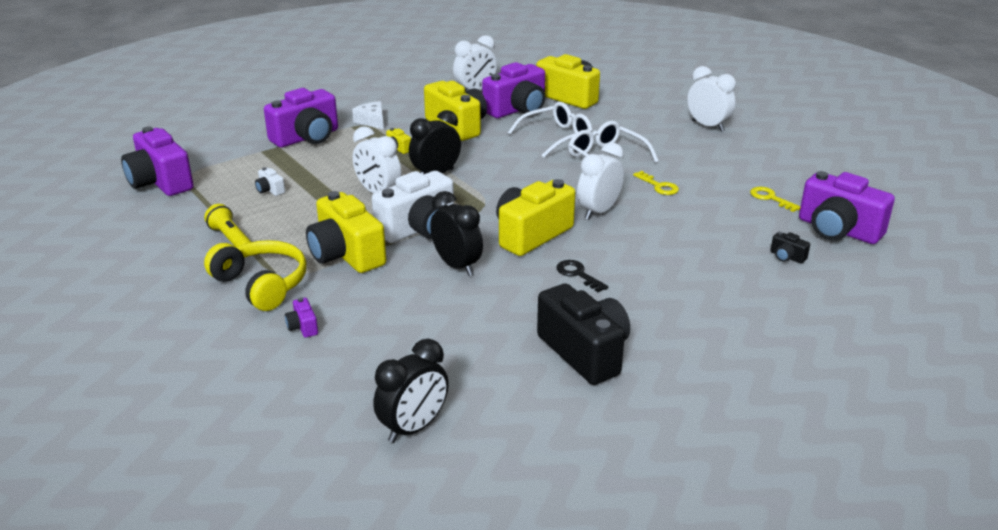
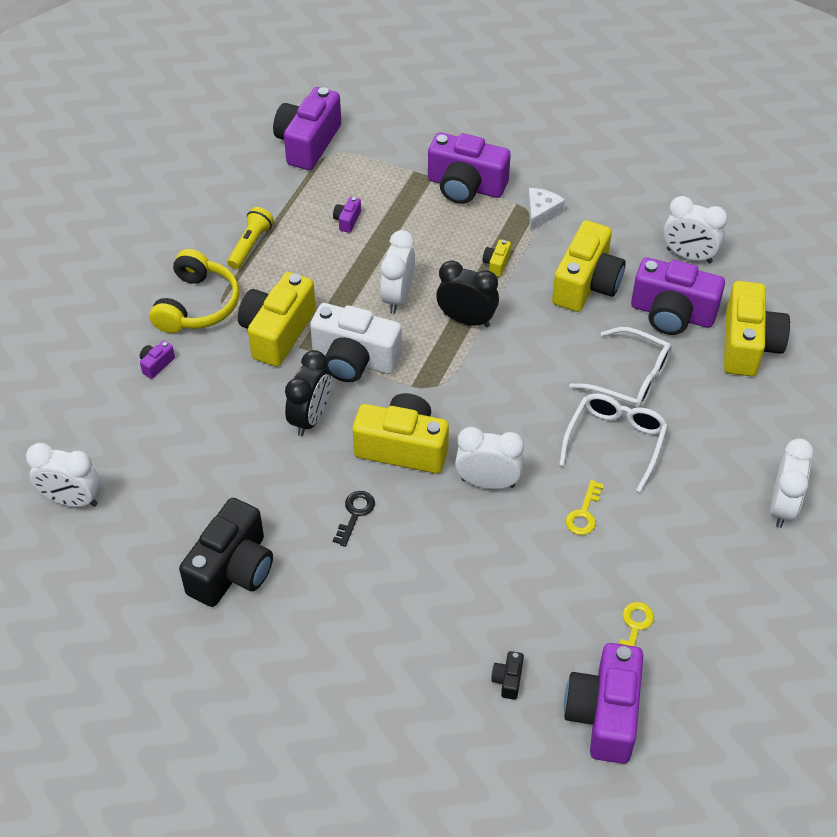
camera: 60 degrees right, 20 degrees up
white camera [255,167,285,196] -> purple camera [333,197,361,233]
black clock [373,339,449,443] -> white clock [26,443,100,507]

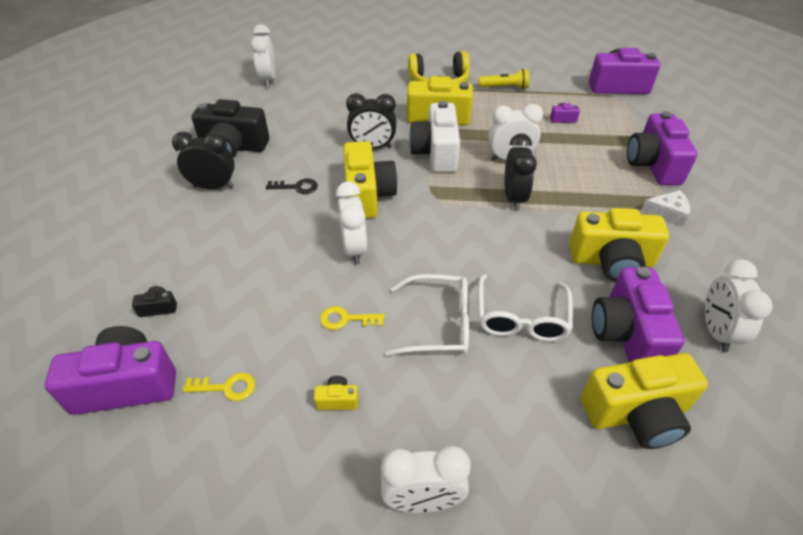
camera: 70 degrees right, 5 degrees down
purple camera [140,341,175,379] -> none
yellow camera [483,239,511,277] -> yellow camera moved to [314,376,358,410]
none -> black clock [172,131,235,189]

